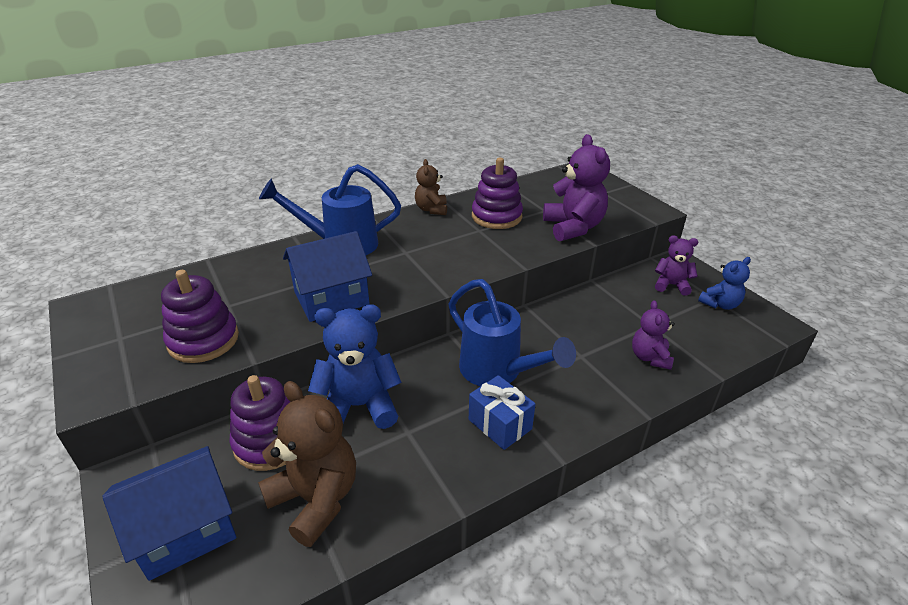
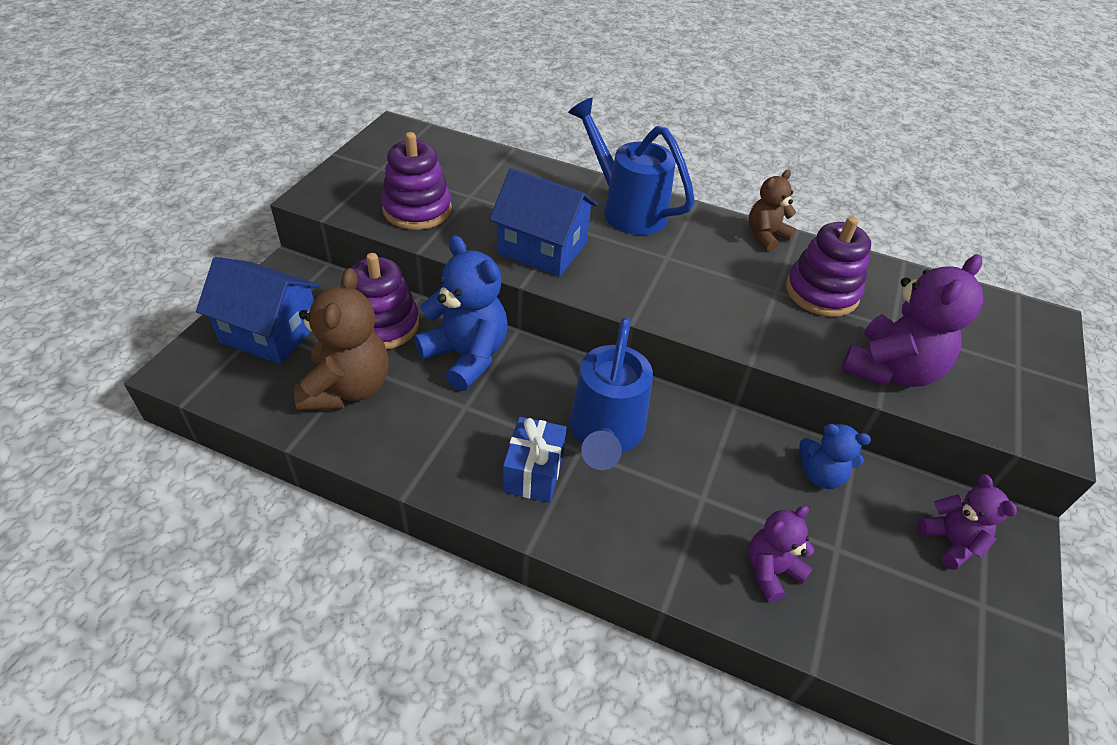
camera: 50 degrees right, 10 degrees up
blue teddy bear [698,257,751,310] -> blue teddy bear moved to [799,423,871,489]

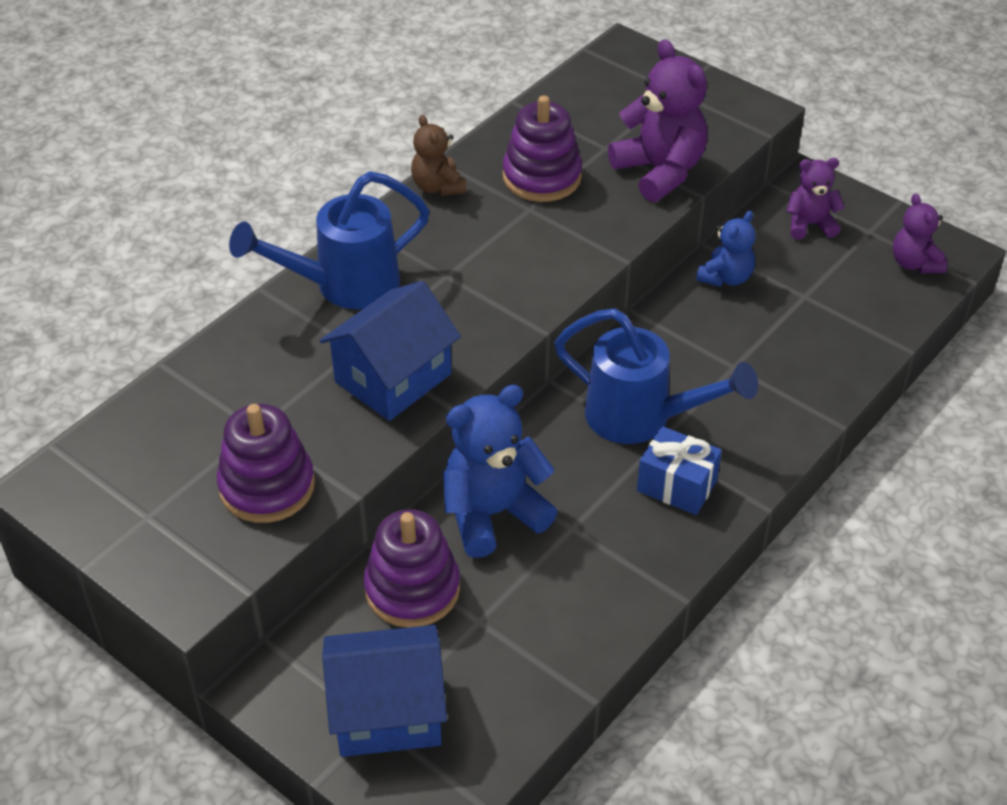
camera: 70 degrees left, 0 degrees up
blue house [196,257,319,364] -> blue house turned 45 degrees clockwise [322,625,447,757]
brown teddy bear [294,268,389,411] -> none
purple teddy bear [748,506,814,602] -> purple teddy bear moved to [893,194,947,274]

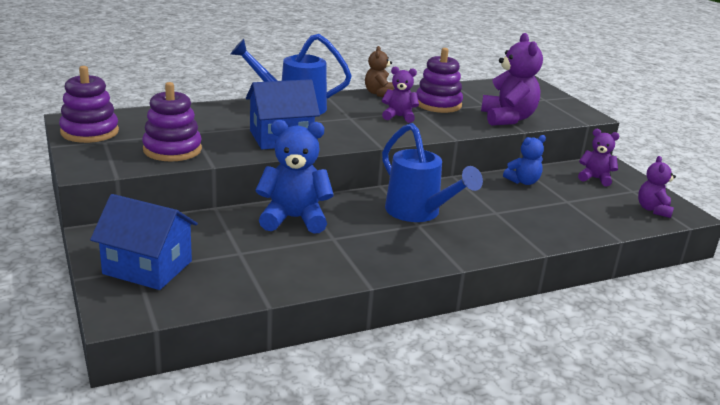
camera: 25 degrees right, 20 degrees down
purple stacking toy [363,509,460,628] -> purple stacking toy moved to [59,66,119,143]
blue gift [637,426,722,515] -> none
none -> purple teddy bear [382,67,419,123]

